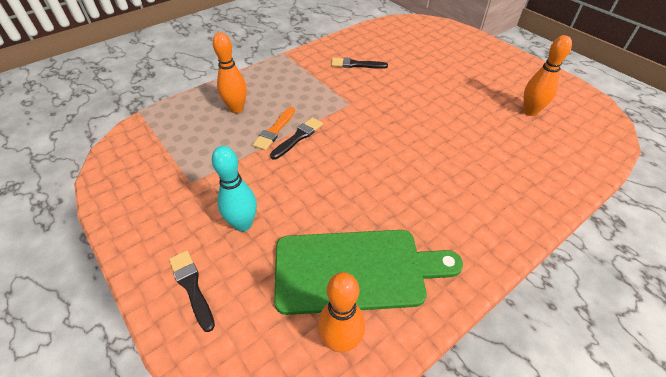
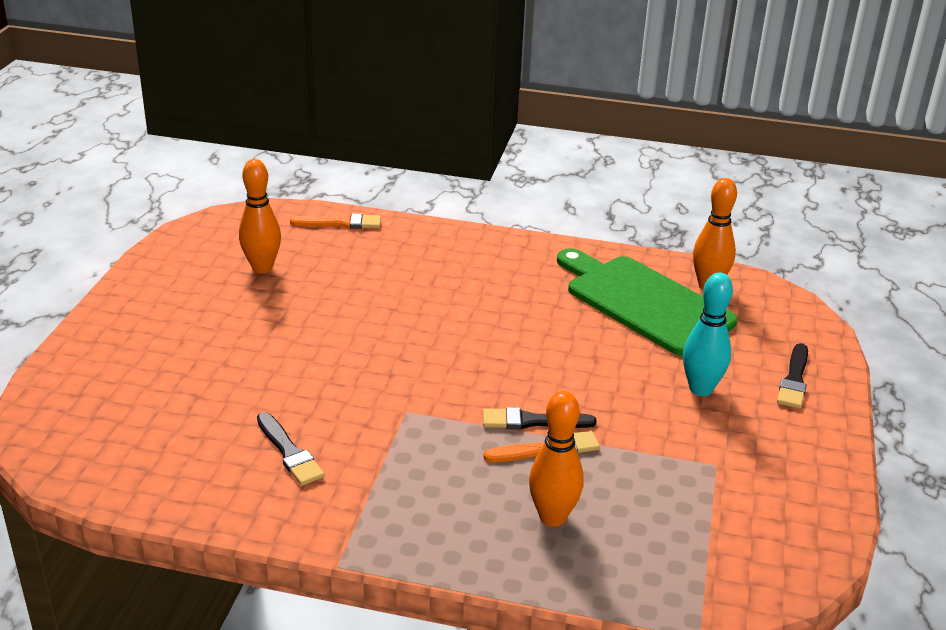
camera: 130 degrees left, 15 degrees down
none -> orange brush [290,213,381,229]

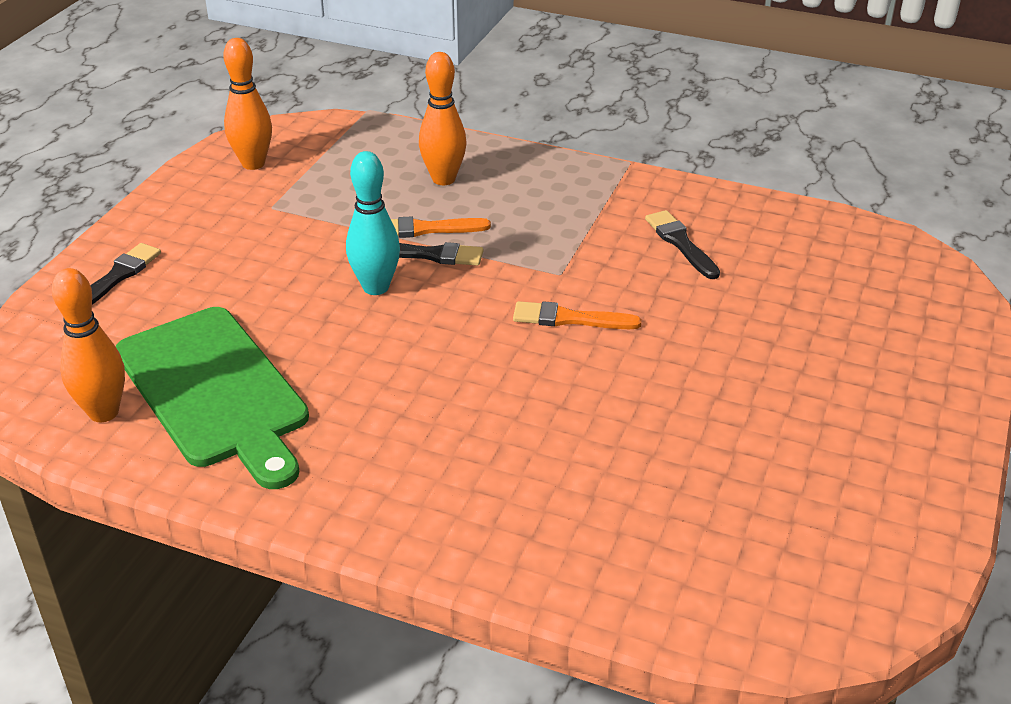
camera: 170 degrees left, 5 degrees up
orange bowling pin [239,159,281,273] -> orange bowling pin moved to [223,38,272,170]
orange brush [290,213,381,229] -> orange brush moved to [513,301,642,329]
turquoise bowling pin [683,272,733,396] -> turquoise bowling pin moved to [346,151,400,295]

